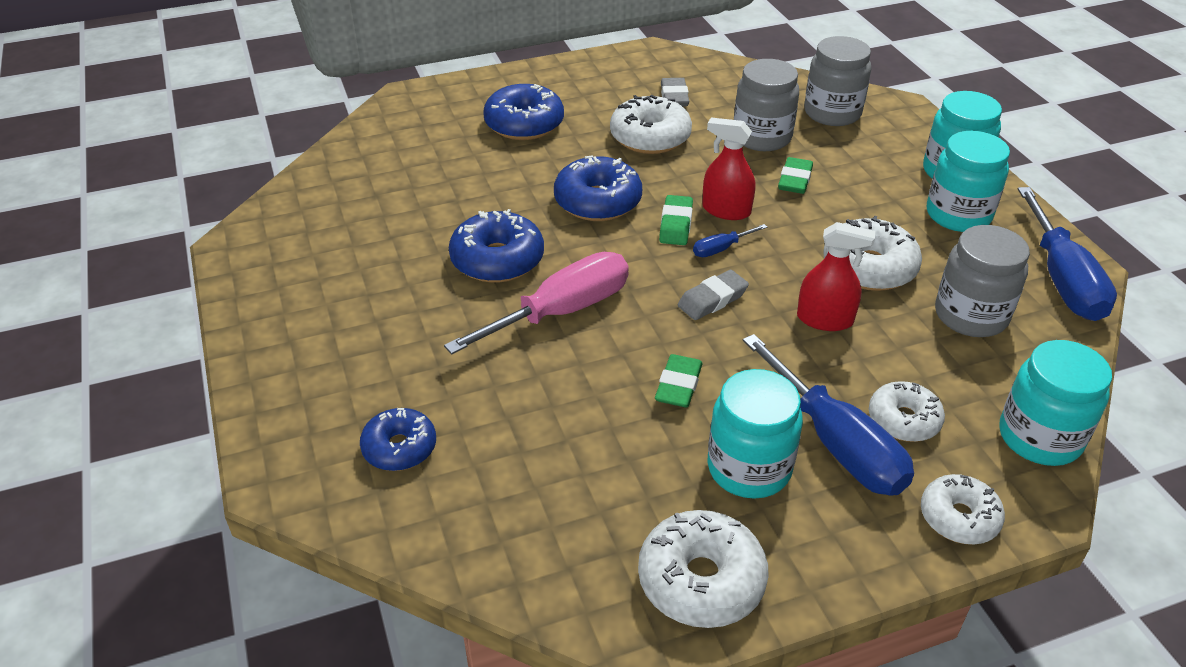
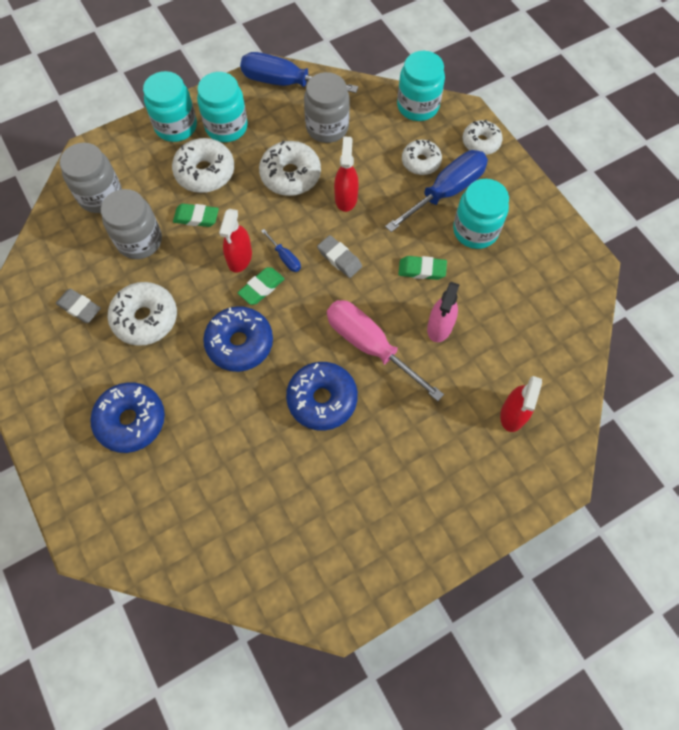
camera: 100 degrees left, 25 degrees up
blue donut [360,408,436,471] -> red spray bottle [500,376,542,432]
white donut [638,510,769,628] -> white donut moved to [172,138,234,193]
green eraser [659,195,693,245] -> green eraser turned 45 degrees counterclockwise [238,267,285,305]
grey eraser [661,78,689,107] -> grey eraser turned 45 degrees clockwise [56,289,101,323]
blue screwdriver [1017,187,1117,321] -> blue screwdriver turned 150 degrees counterclockwise [240,52,359,93]
none -> pink spray bottle [427,282,460,342]

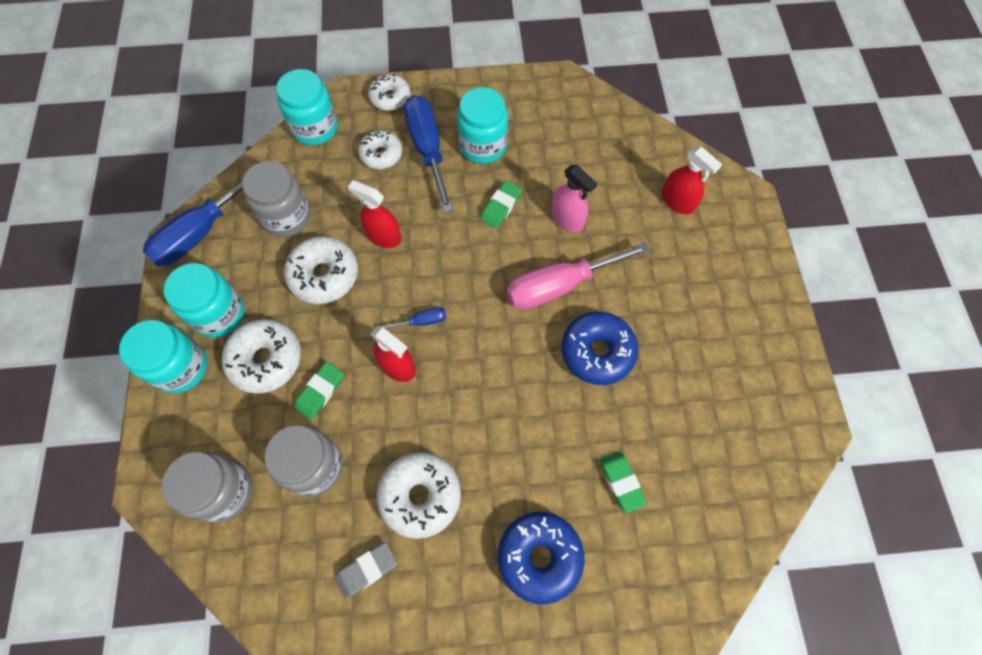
camera: 65 degrees left, 0 degrees up
blue donut [203,306,273,372] -> none
green eraser [238,267,285,305] -> green eraser moved to [599,451,647,513]
grey eraser [317,235,362,278] -> none

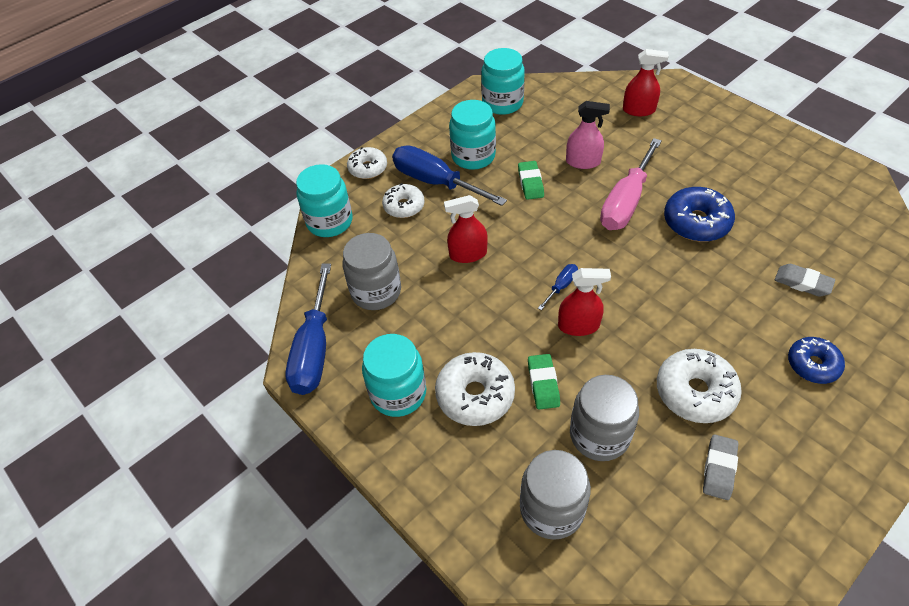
camera: 35 degrees left, 15 degrees down
turquoise jar [119,320,207,393] -> turquoise jar moved to [481,48,525,115]
white donut [284,236,358,304] -> none
blue donut [498,512,585,604] -> blue donut [788,337,845,384], size x0.66
green eraser [599,451,647,513] -> grey eraser [774,264,835,297]

